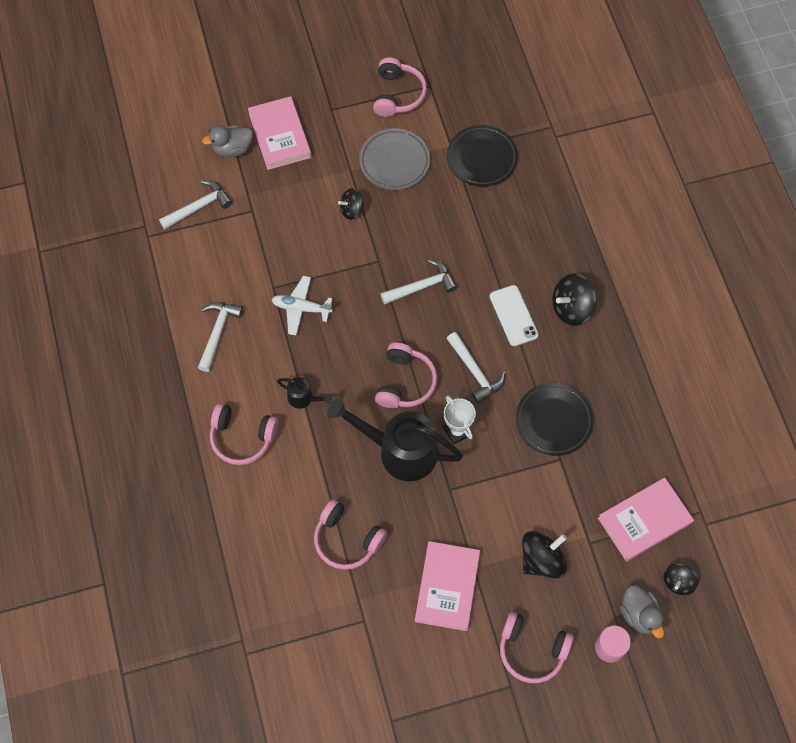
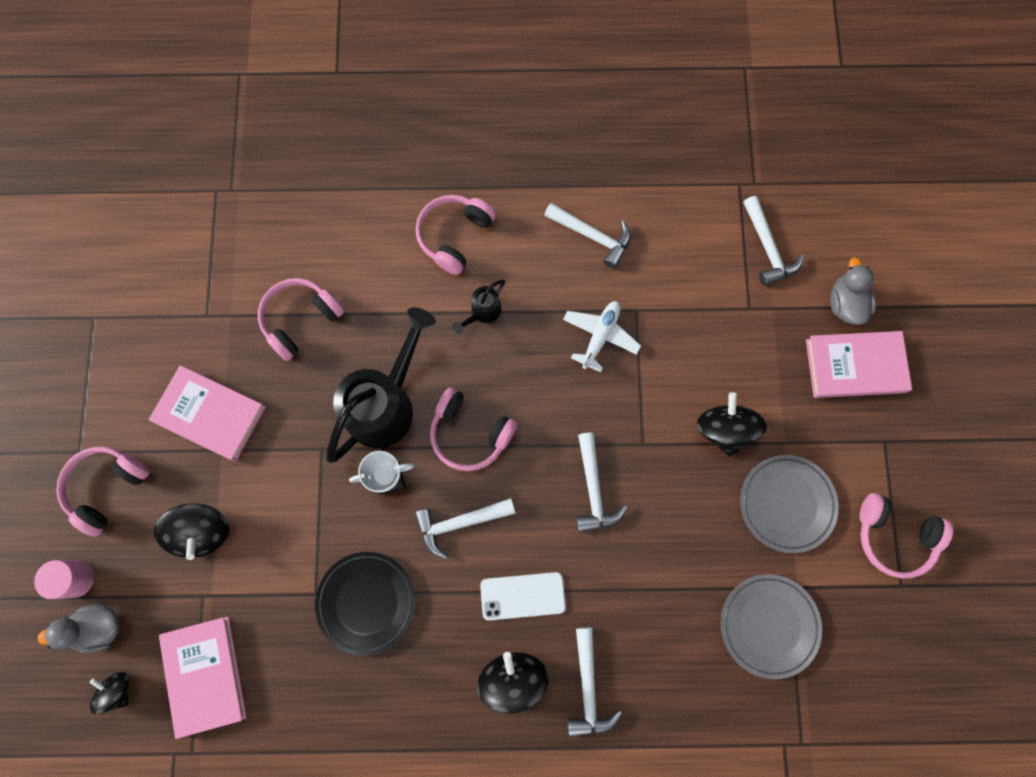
camera: 105 degrees right, 10 degrees up
black spinning top [338,188,364,220] -> black spinning top [697,392,767,457], size x1.61
black plate [447,125,518,187] -> grey plate [721,574,822,679]
none -> white hammer [567,628,622,737]

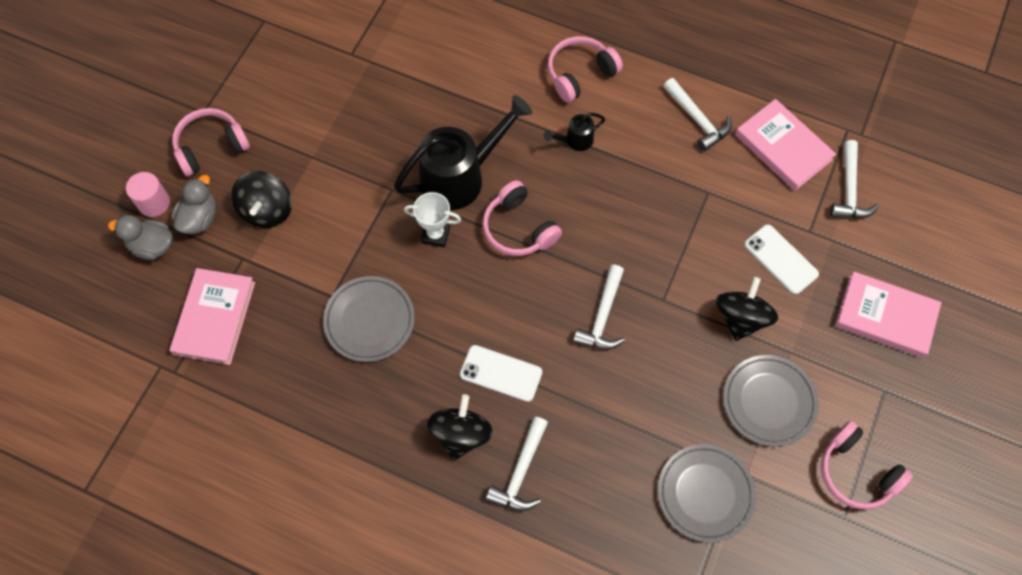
camera: 25 degrees right, 10 degrees down
black spinning top [90,672,129,714] -> none
pink book [149,365,266,461] -> pink book moved to [735,99,836,191]
pink headphones [258,278,344,361] -> none
black plate [315,552,416,656] -> grey plate [323,276,415,362]
white hammer [414,498,515,559] -> none
white plane [563,301,641,373] -> none
grey duck [830,257,876,325] -> grey duck moved to [171,175,216,234]
none -> white phone [744,225,819,294]

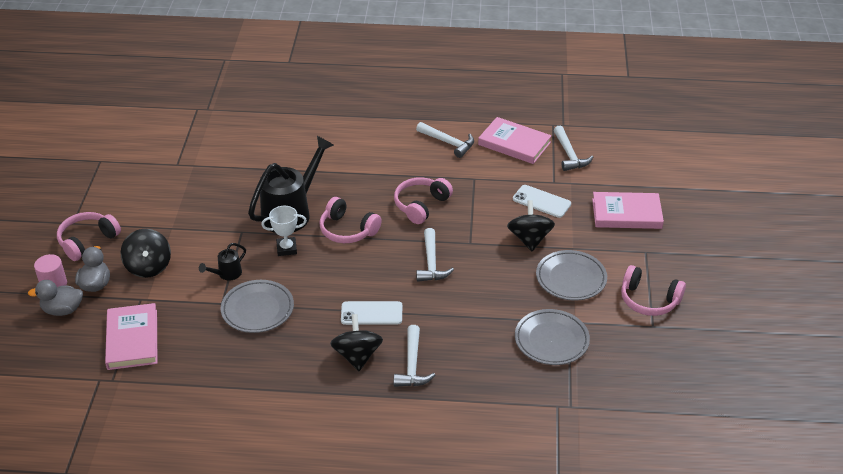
camera: 20 degrees left, 25 degrees down
black watering can [544,113,605,151] -> black watering can moved to [199,243,246,280]
pink headphones [548,36,623,103] -> pink headphones moved to [394,177,453,224]

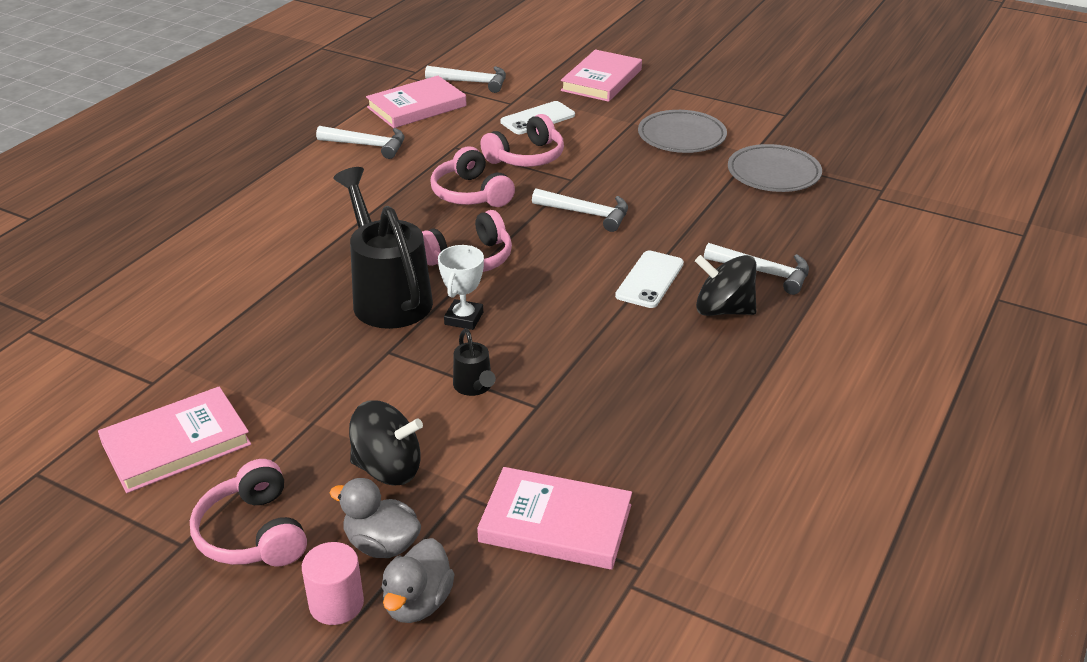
camera: 65 degrees left, 5 degrees down
grey plate [221,280,294,333] -> none
white hammer [416,122,474,158] -> white hammer turned 45 degrees clockwise [316,126,405,159]
black spinning top [507,200,555,251] -> none
pink headphones [621,265,686,316] -> pink headphones moved to [480,114,564,167]
none -> pink book [98,387,251,493]

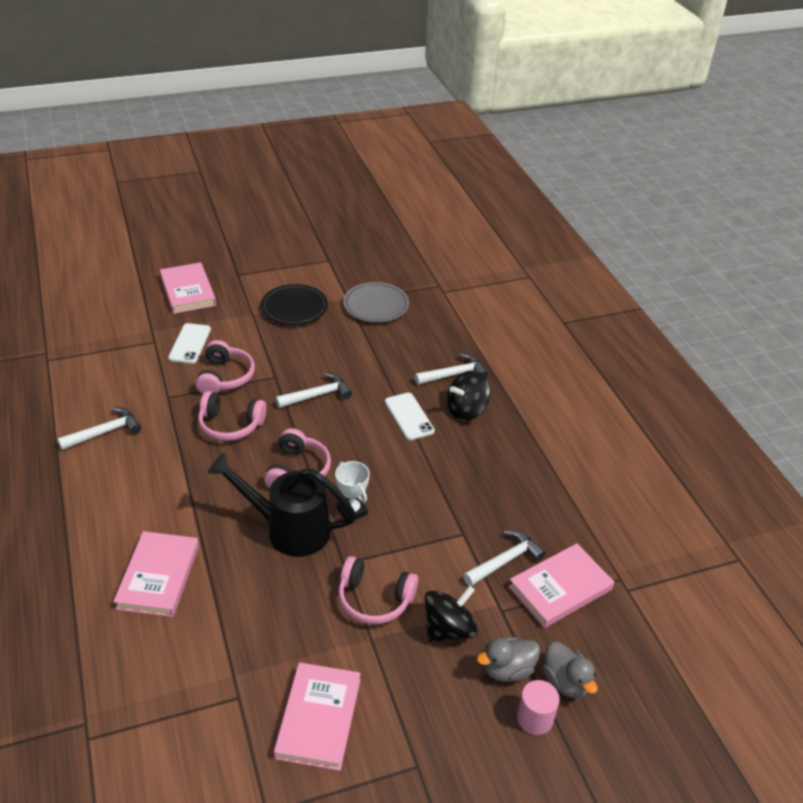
camera: 50 degrees left, 5 degrees up
pink headphones [190,459,307,566] -> pink headphones moved to [338,556,418,624]
pink book [366,76,467,128] -> pink book moved to [113,531,199,617]
white hammer [425,66,506,93] -> white hammer moved to [463,530,546,586]
black watering can [453,328,496,396] -> none
grey plate [638,110,727,153] -> black plate [261,284,328,325]

